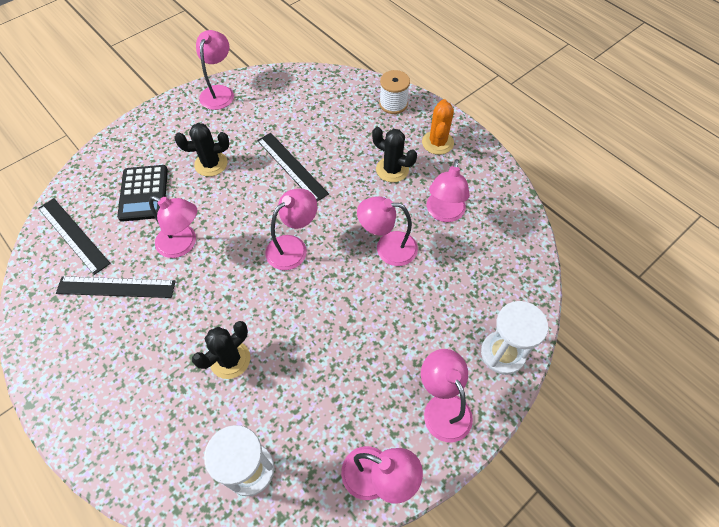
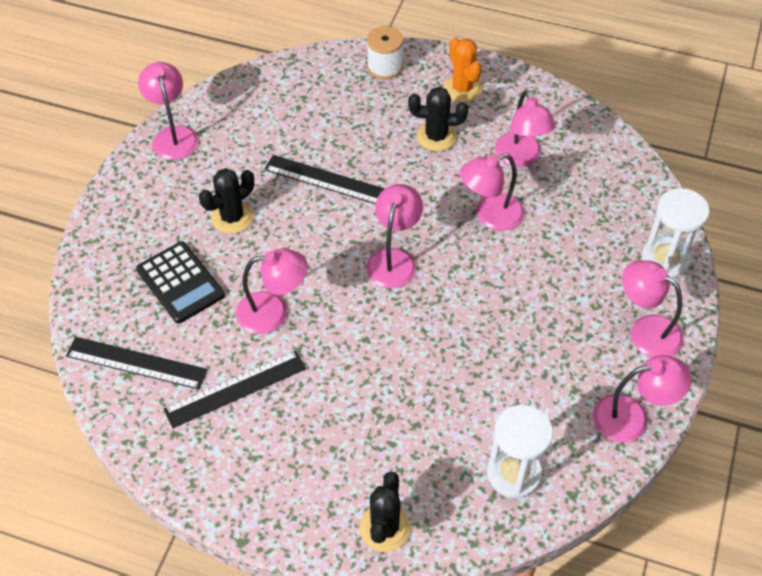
camera: 30 degrees left, 5 degrees down
black cactus [192,321,250,379] -> black cactus moved to [359,471,410,552]

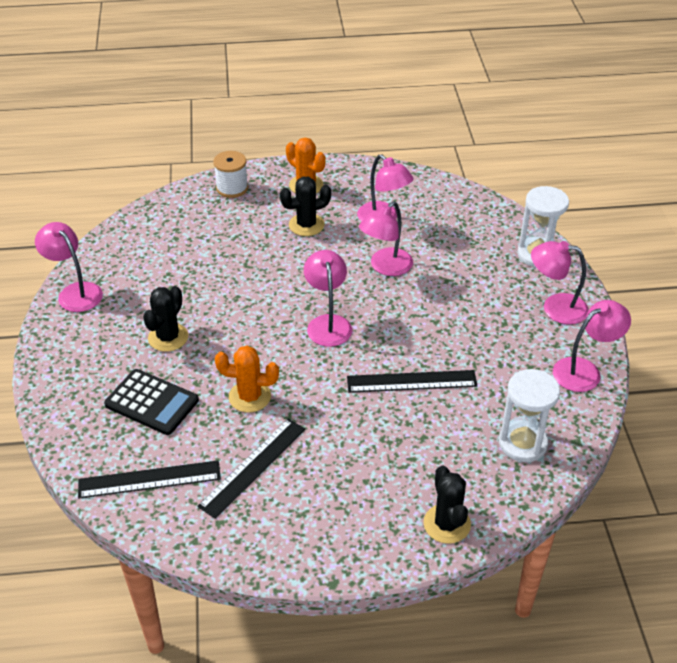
camera: 25 degrees left, 10 degrees down
pink lamp [236,249,308,334] -> orange cactus [215,346,279,413]
black ruler [264,155,385,204] -> black ruler moved to [347,370,477,393]

